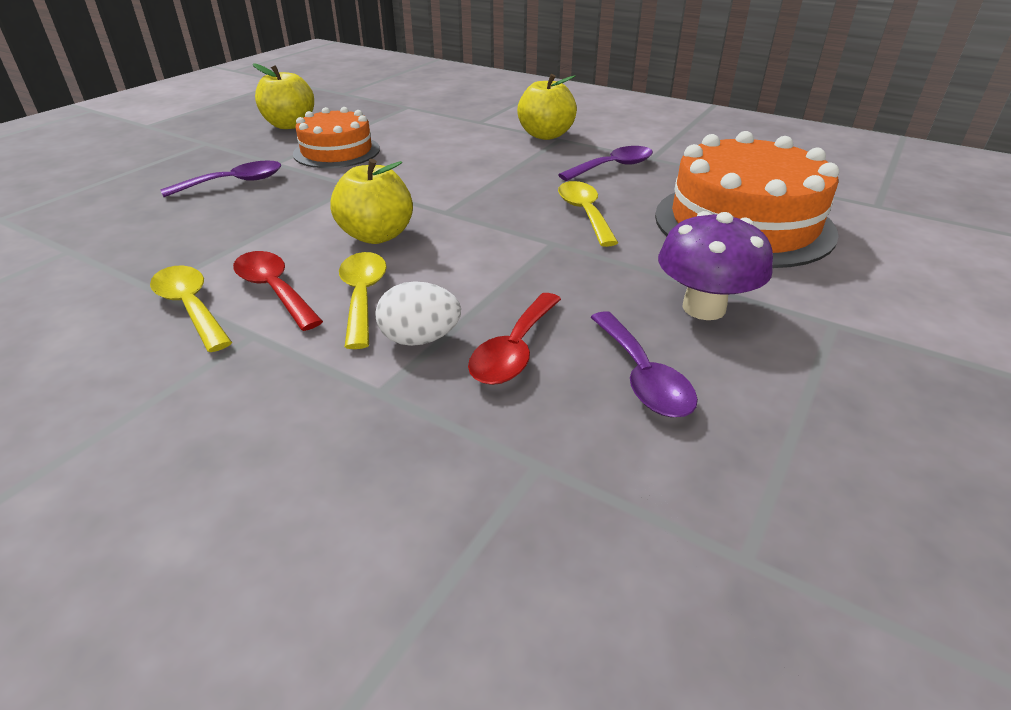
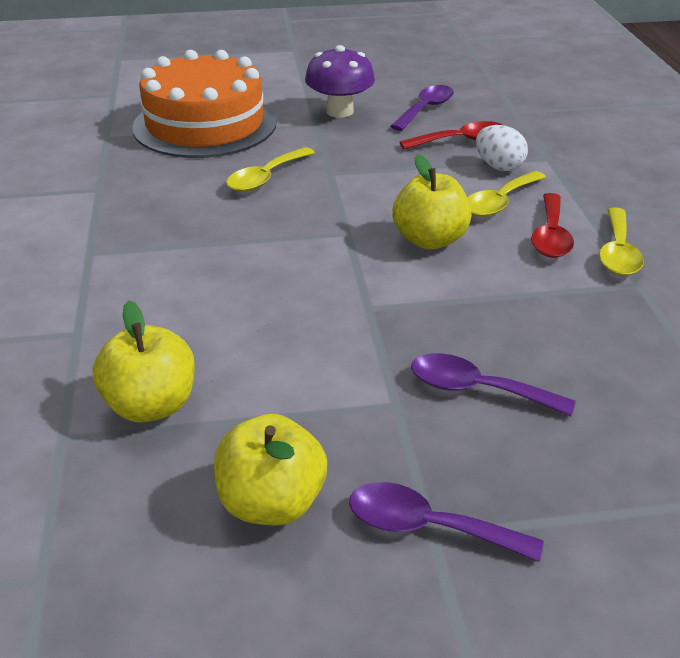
camera: 130 degrees left, 0 degrees up
orange cake [293,107,380,168] -> none
yellow apple [517,74,577,140] -> yellow apple moved to [93,300,195,422]
purple spoon [558,146,653,181] -> purple spoon moved to [349,482,544,562]

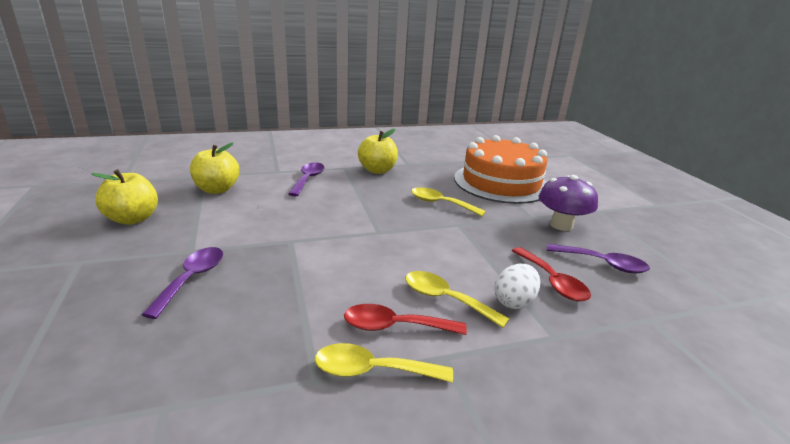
camera: 80 degrees right, 10 degrees down
purple spoon [349,482,544,562] -> purple spoon moved to [288,162,325,196]
yellow apple [393,154,472,249] -> yellow apple moved to [358,129,398,174]

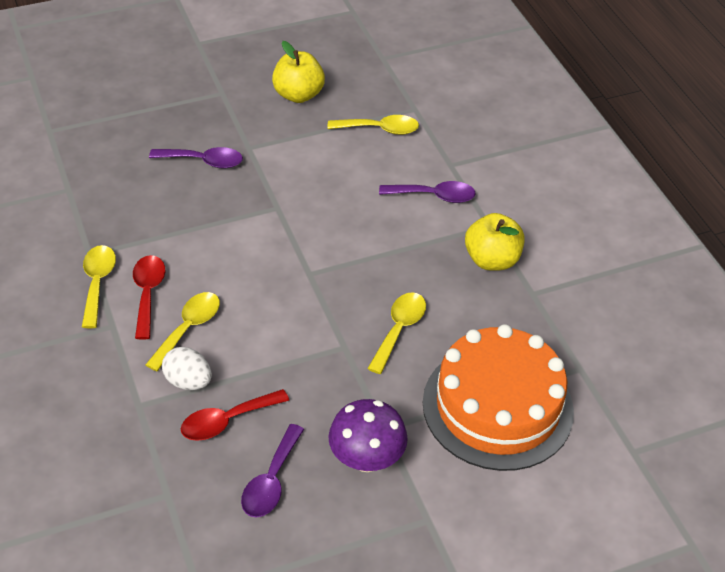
camera: 85 degrees right, 20 degrees up
yellow apple [190,142,240,194] -> yellow spoon [328,115,419,135]

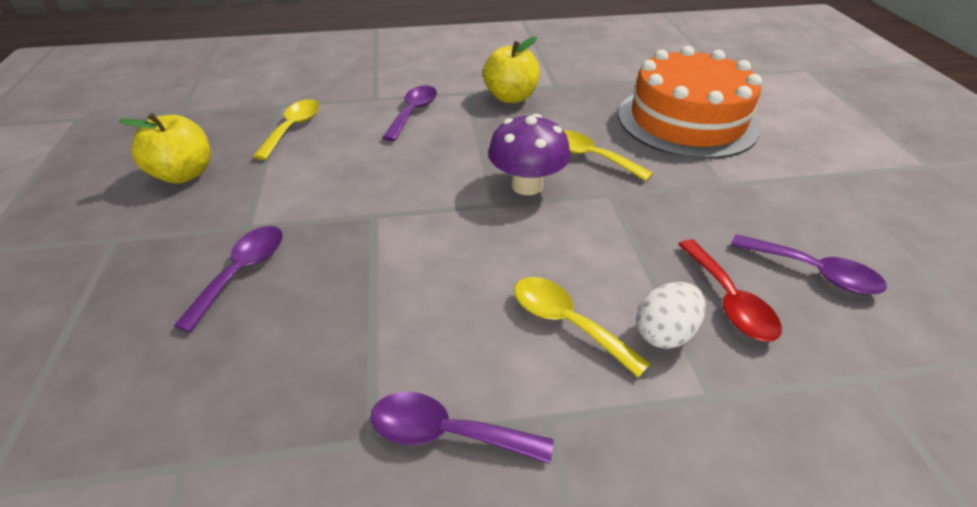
camera: 75 degrees left, 5 degrees down
yellow spoon [82,245,116,328] -> purple spoon [370,392,554,464]
red spoon [133,255,165,340] -> none
purple mushroom [329,399,408,472] -> purple mushroom moved to [488,114,570,195]

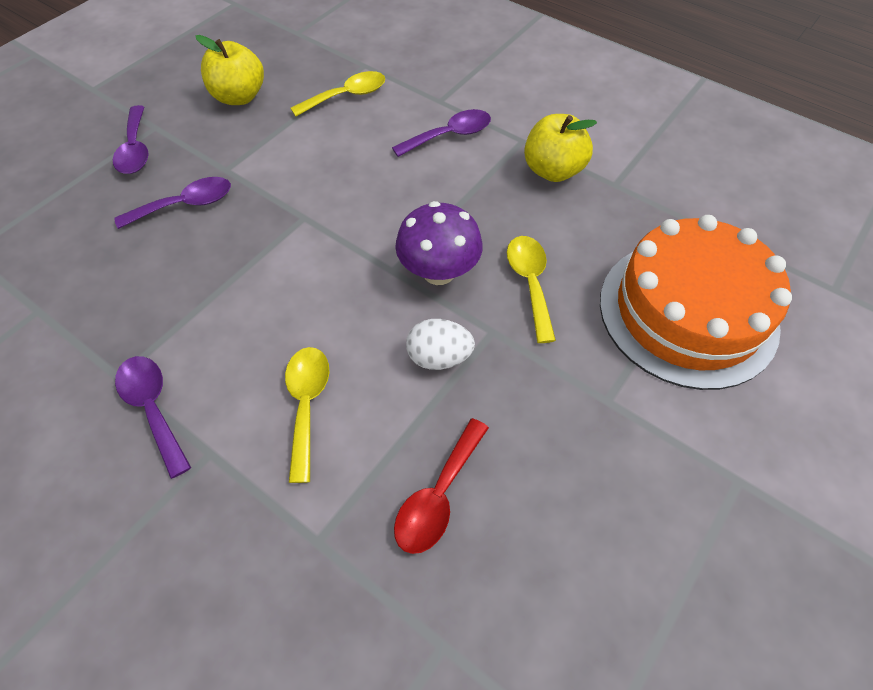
camera: 45 degrees right, 15 degrees up
white egg [636,282,706,349] -> white egg moved to [406,319,475,370]
purple spoon [731,234,887,294] -> purple spoon moved to [113,105,149,174]

